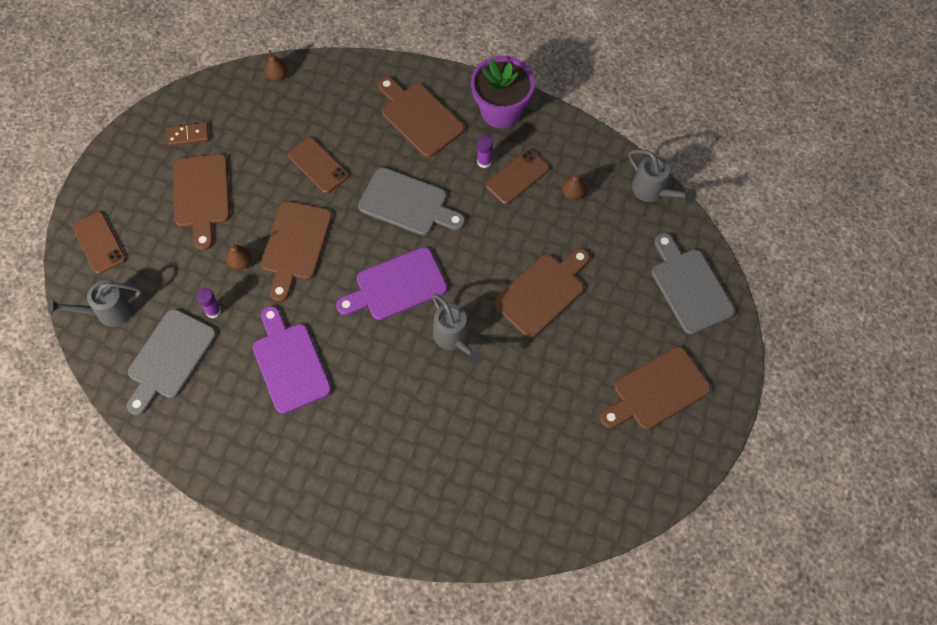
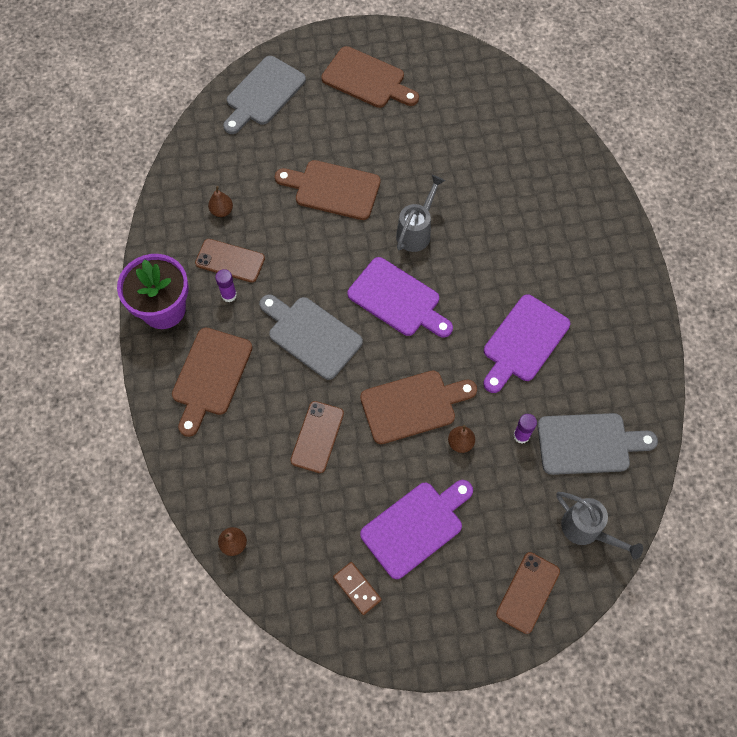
camera: 120 degrees left, 0 degrees up
brown cutting board [173,154,230,251] -> purple cutting board [360,480,473,579]
grey cutting board [358,167,465,235] -> grey cutting board turned 45 degrees counterclockwise [259,295,363,380]
grey watering can [628,149,697,203] -> none

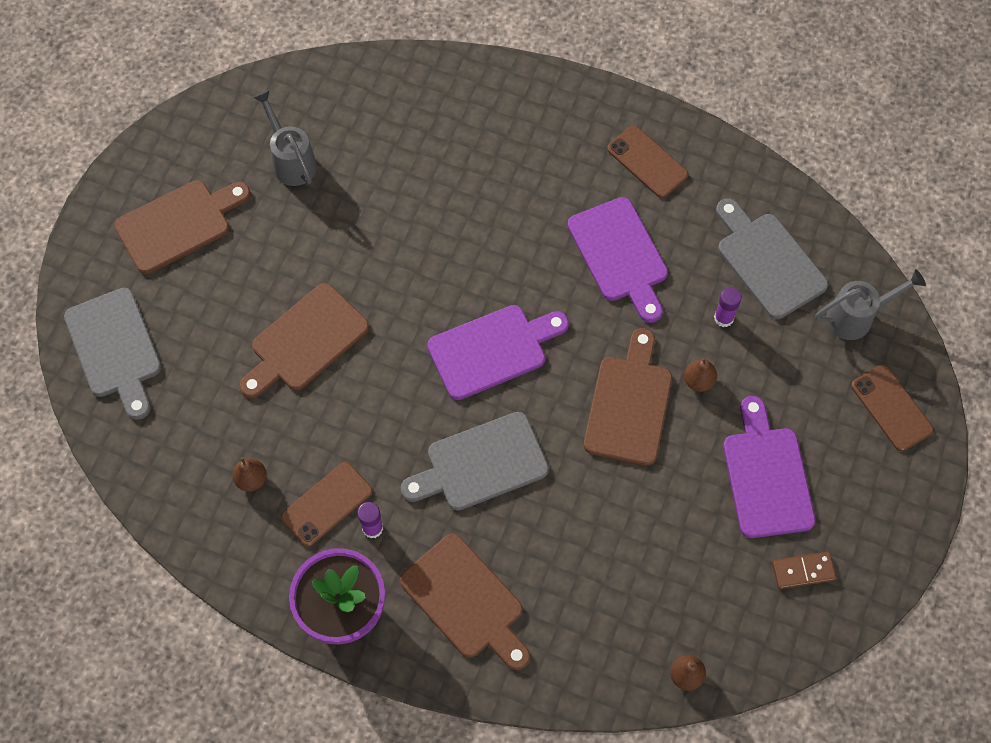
camera: 60 degrees left, 0 degrees up
brown phone [290,401,344,473] -> brown phone moved to [607,126,688,198]
grey watering can [396,175,445,252] -> grey watering can moved to [253,90,317,186]
grey cutting board [537,413,658,475] -> grey cutting board turned 60 degrees counterclockwise [716,198,828,319]

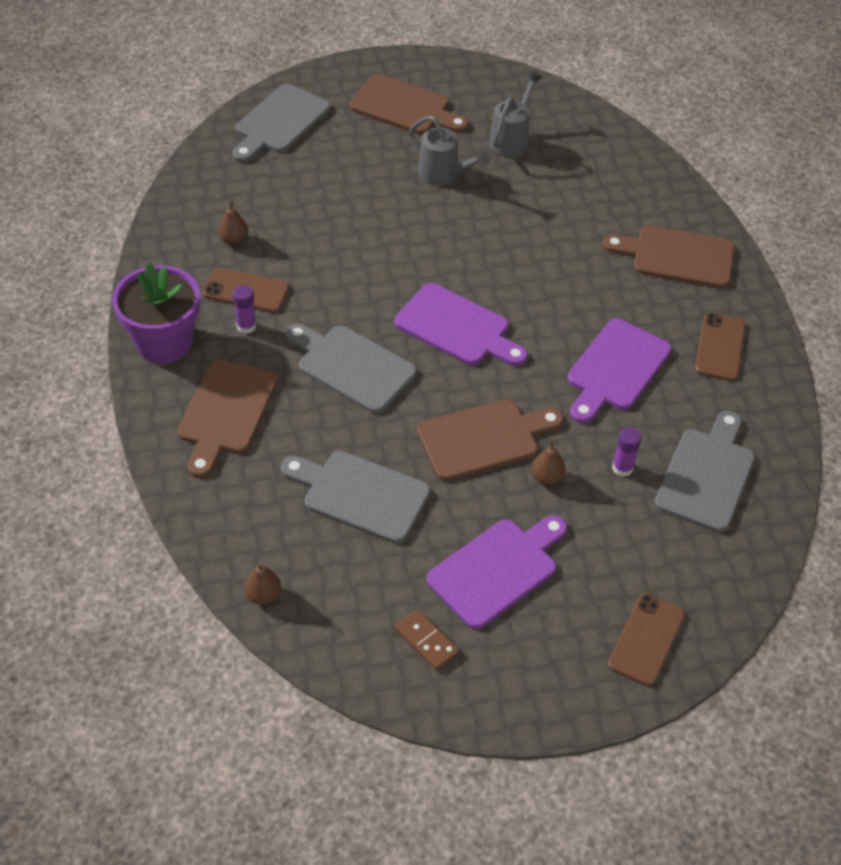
camera: 55 degrees right, 15 degrees down
brown cutting board [239,283,369,399] -> brown cutting board moved to [602,225,735,288]
grey watering can [815,269,926,340] -> grey watering can moved to [409,116,490,186]
none -> grey cutting board [281,451,431,544]

